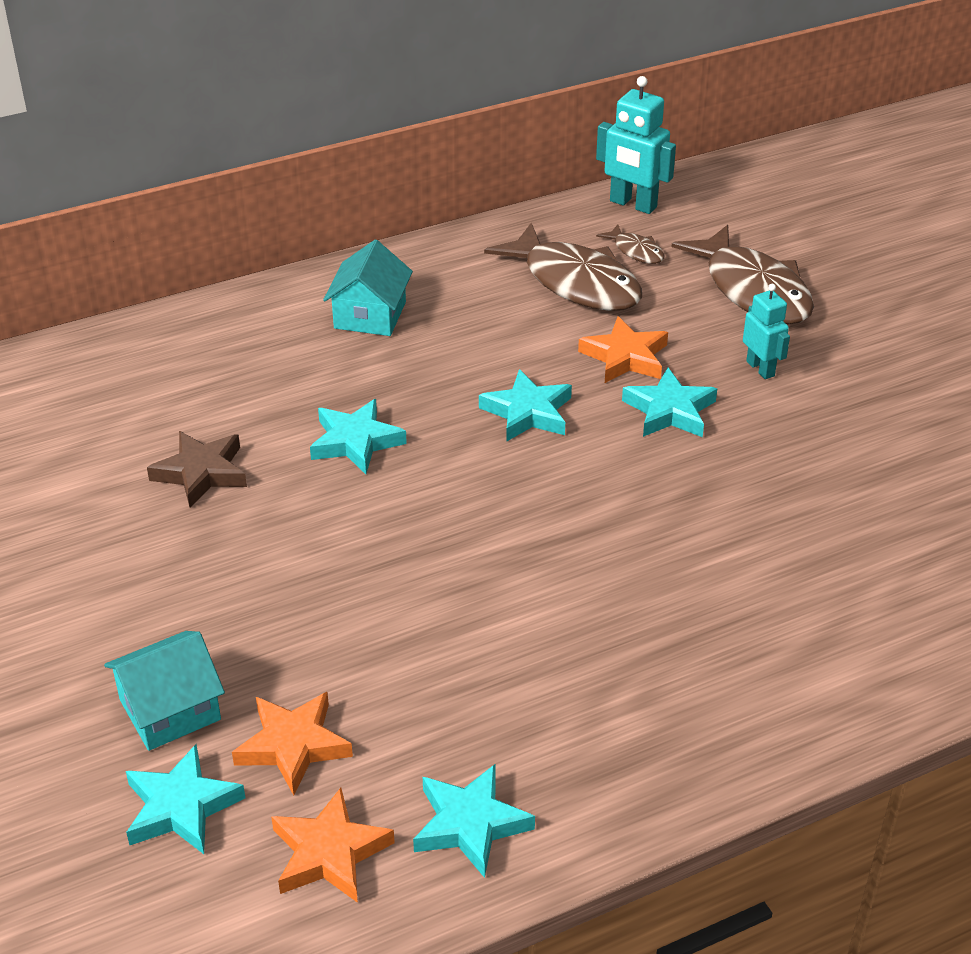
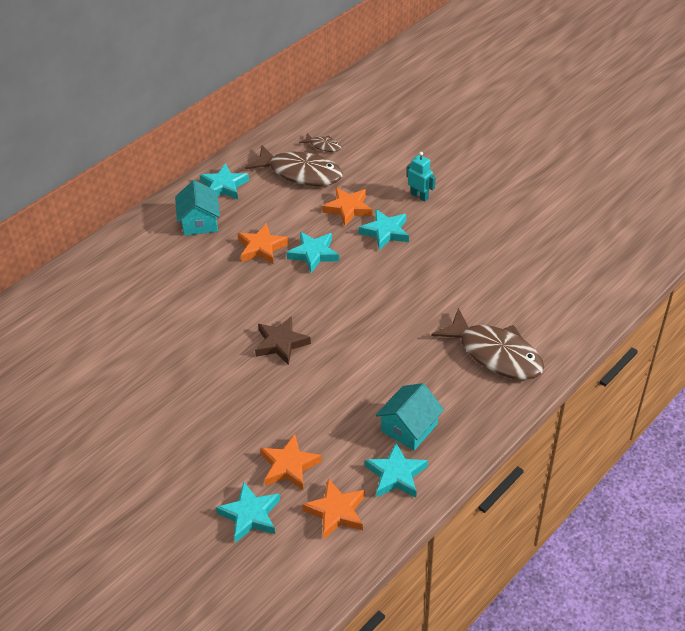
camera: 20 degrees left, 5 degrees up
turquoise house [104,631,225,751] -> turquoise house moved to [376,383,444,450]
brown star [147,431,247,508] -> brown star moved to [255,316,311,365]
turquoise star [310,399,407,474] -> turquoise star moved to [200,163,249,199]
turquoise robot [596,76,676,214] -> none
brown fish [672,225,814,325] -> brown fish moved to [431,308,544,380]
none -> orange star [237,223,289,265]

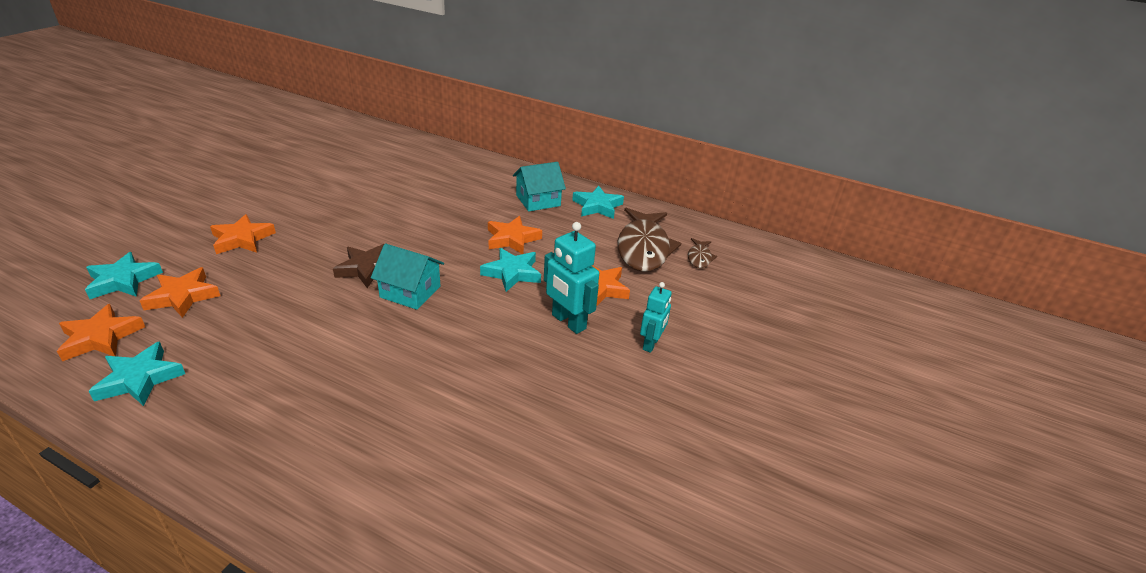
camera: 70 degrees right, 10 degrees down
turquoise star [359,209,409,250] -> turquoise robot [544,222,599,334]
turquoise house [376,383,444,450] -> turquoise house moved to [371,244,444,310]
brown fish [431,308,544,380] -> none
none -> orange star [210,214,276,254]

